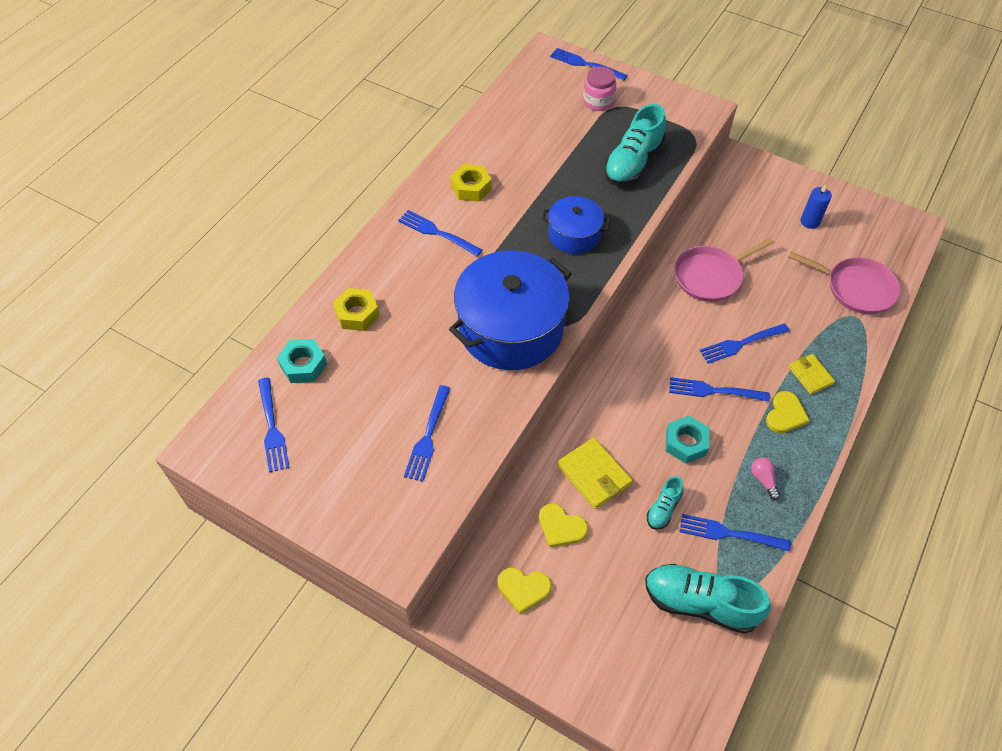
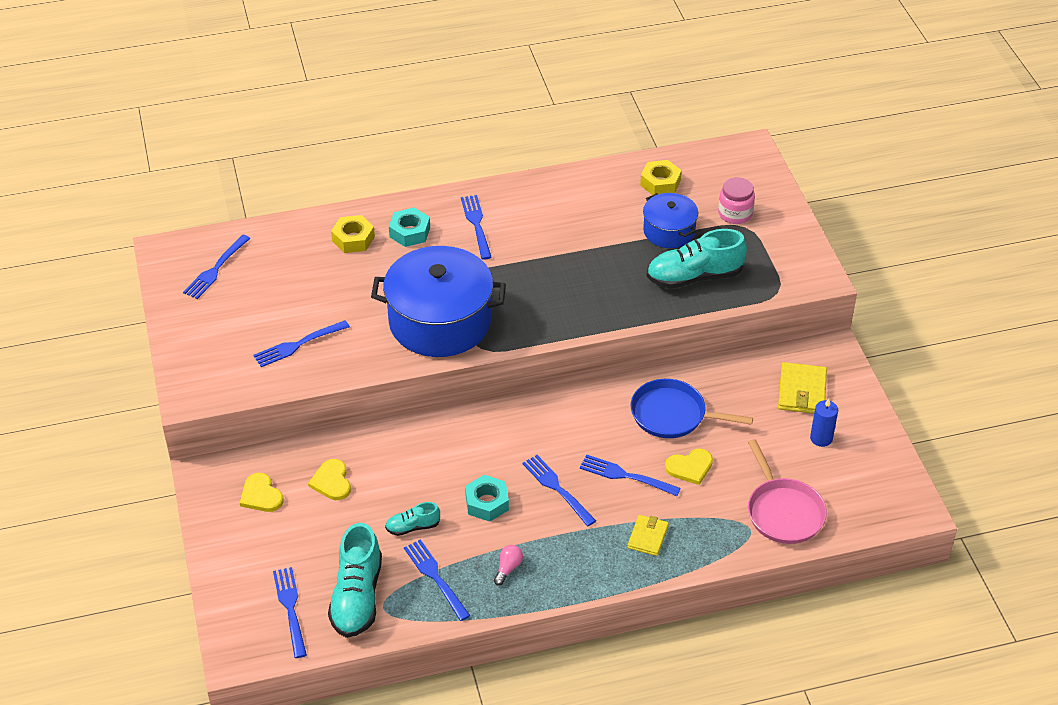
camera: 45 degrees right, 10 degrees down
turquoise nut [277,339,327,383] -> turquoise nut moved to [389,208,430,247]
yellow nut [450,164,492,201] -> yellow nut moved to [640,160,682,195]
blue pot [541,196,610,254] -> blue pot moved to [643,193,698,248]
blue fork [550,48,627,81] -> blue fork moved to [273,567,307,658]
yellow wallet [557,437,633,509] -> yellow wallet moved to [778,362,827,414]
turquoise shoe [645,564,771,634] -> turquoise shoe turned 150 degrees counterclockwise [328,523,382,638]
pink pan [674,238,774,302] -> blue pan [631,379,753,438]
yellow heart [766,391,810,433] -> yellow heart moved to [665,449,713,485]

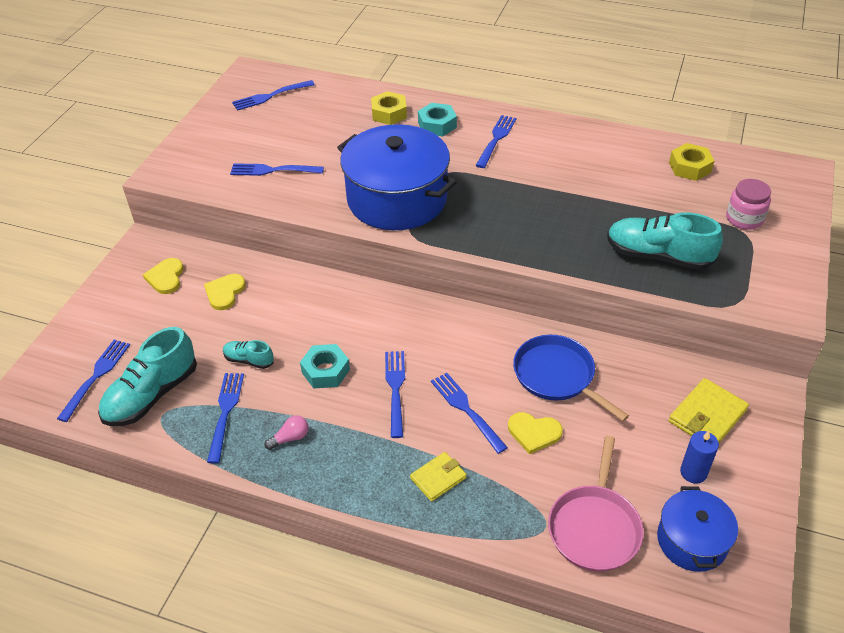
camera: 35 degrees right, 0 degrees up
blue pot [643,193,698,248] -> blue pot moved to [657,486,738,572]

